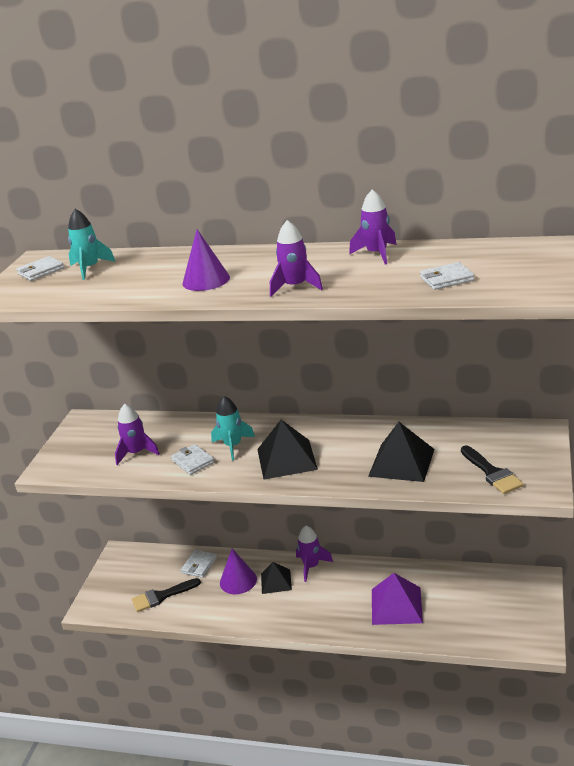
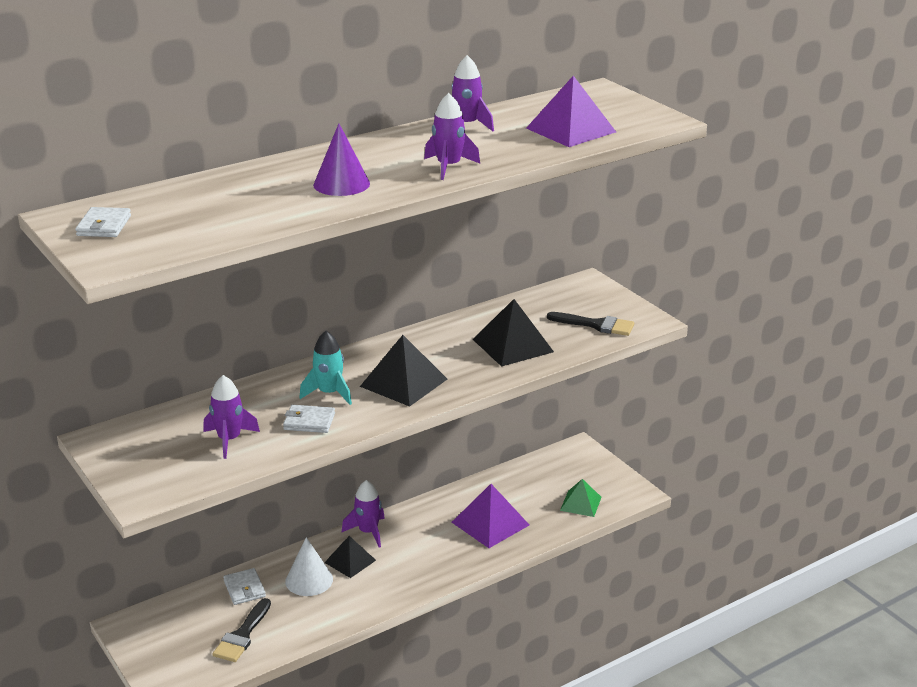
camera: 50 degrees left, 0 degrees up
turquoise rocket [68,209,116,280] -> none
purple cone [220,549,257,594] -> white cone [285,537,333,596]
white wallet [420,262,474,290] -> purple pyramid [526,76,616,147]
none -> green pyramid [560,479,602,517]

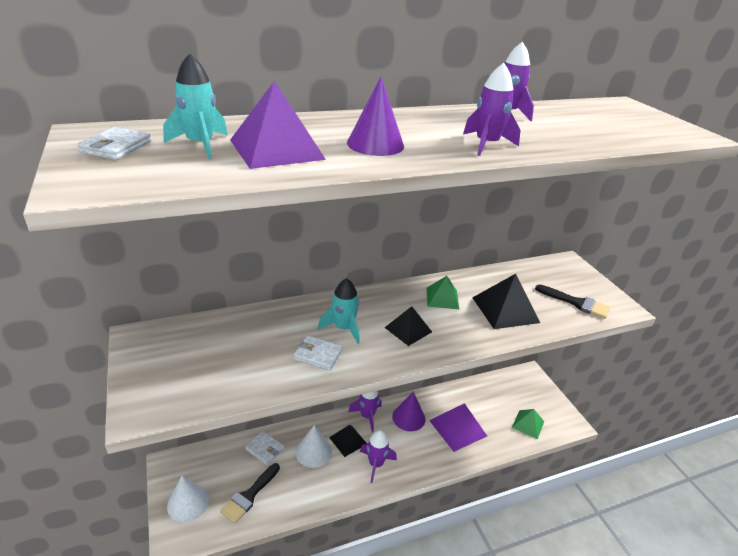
camera: 10 degrees right, 5 degrees up
purple rocket [203,375,260,459] -> purple rocket moved to [360,430,397,483]
white wallet [223,568,266,605] -> white wallet turned 45 degrees counterclockwise [245,431,285,465]
black pyramid [360,335,447,407] -> black pyramid [384,306,432,346], size x0.64
purple pyramid [526,76,616,147] -> purple pyramid moved to [230,81,326,169]
none -> turquoise rocket [163,53,228,159]
none -> white cone [167,476,209,522]
none -> purple cone [392,392,425,431]
none -> green pyramid [427,276,459,309]

